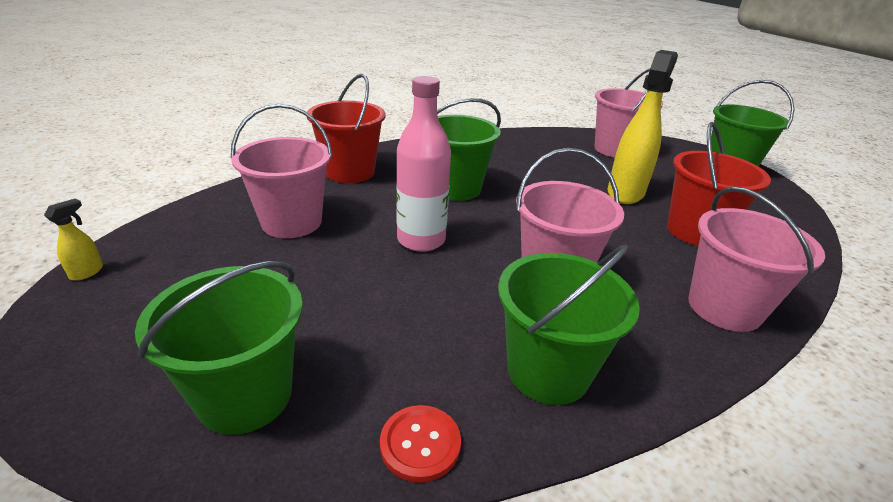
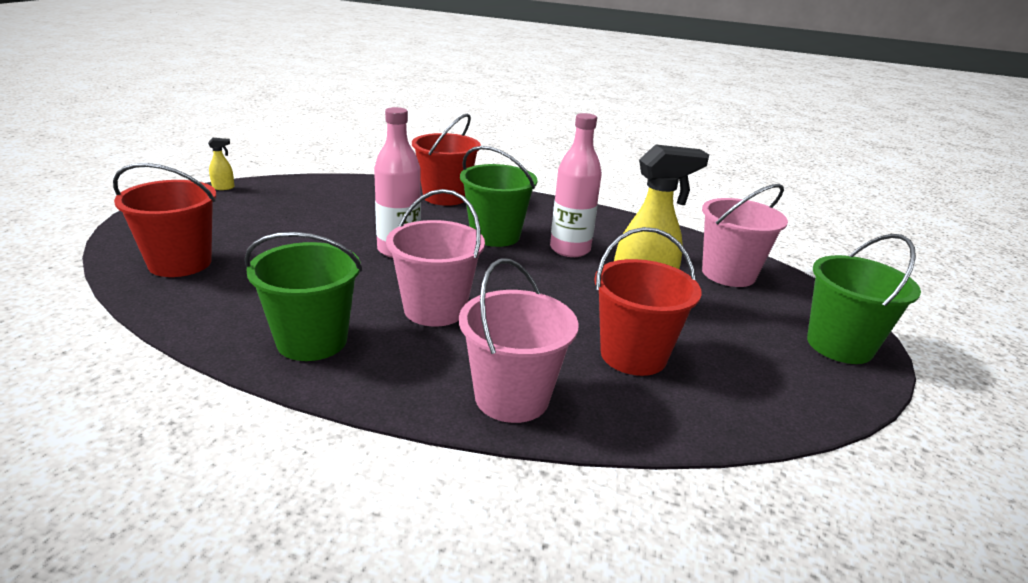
camera: 45 degrees right, 5 degrees down
green bucket [135,261,303,435] -> red bucket [113,163,216,277]
pink bucket [231,104,333,238] -> none
red button [380,405,461,483] -> none
none -> pink bottle [550,113,602,257]

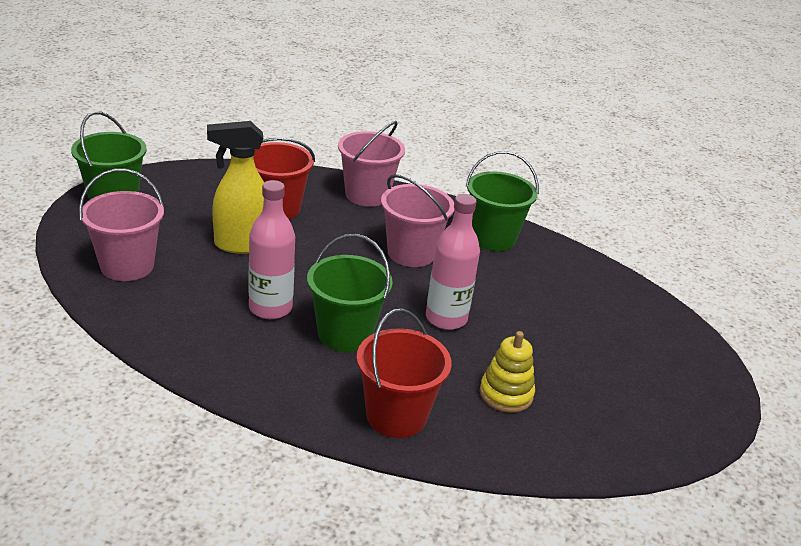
camera: 175 degrees left, 5 degrees up
red bucket [113,163,216,277] -> none
yellow spray bottle [208,138,234,190] -> none
none -> yellow stacking toy [480,331,535,413]

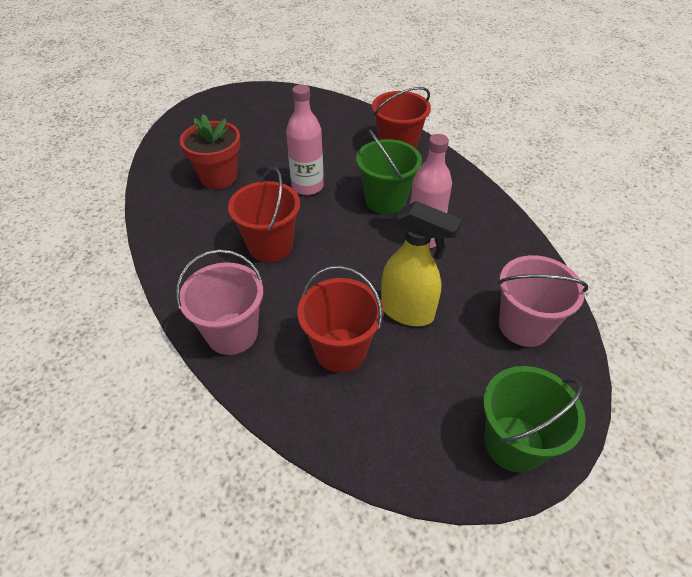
camera: 140 degrees left, 15 degrees up
pink bucket [381,174,455,267] -> red bucket [228,167,300,262]
green bucket [466,151,539,251] -> none
yellow stacking toy [480,331,535,413] -> none
none -> red flower pot [180,114,241,189]

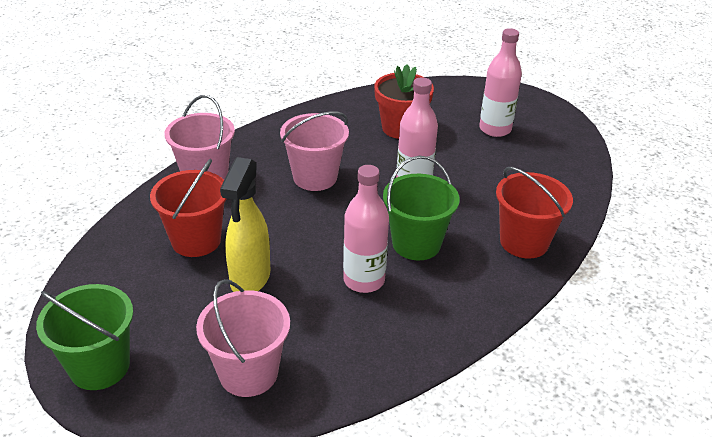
camera: 75 degrees right, 10 degrees down
red bucket [228,167,300,262] -> pink bucket [280,111,349,191]
none -> pink bottle [479,28,522,137]

